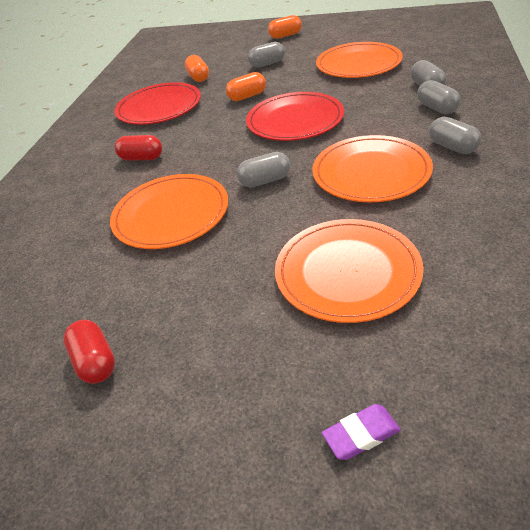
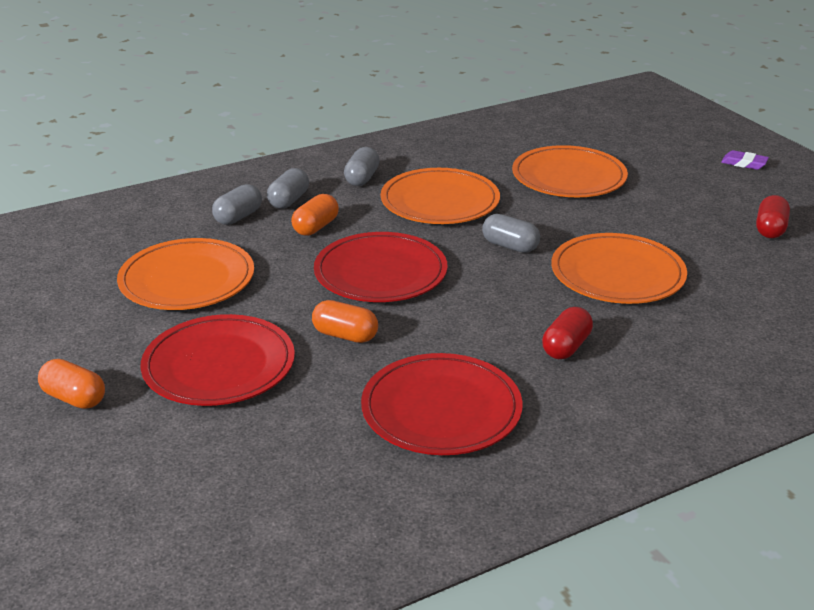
camera: 135 degrees left, 10 degrees down
red capsule [115,135,162,161] -> red capsule turned 60 degrees clockwise [542,307,593,359]
orange capsule [185,55,209,82] -> orange capsule moved to [291,194,339,236]
grey capsule [248,42,285,68] -> red plate [141,314,295,406]
purple eraser [322,404,401,460] -> purple eraser moved to [721,150,769,170]

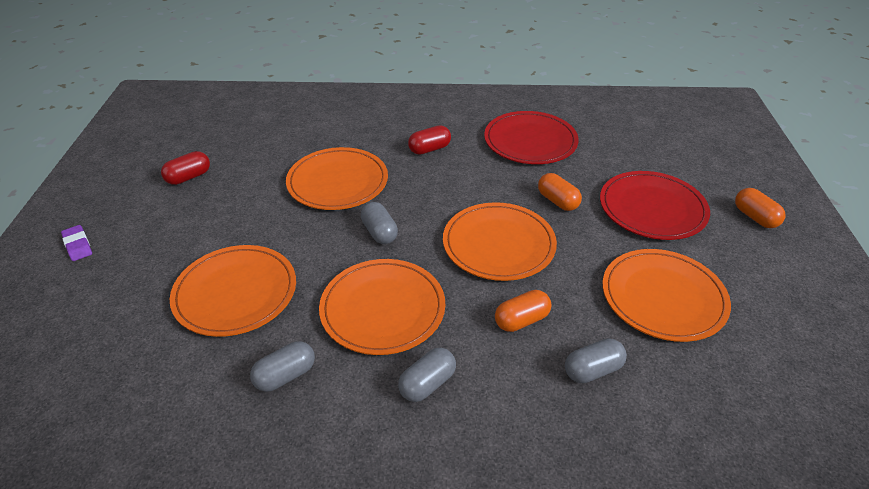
camera: 150 degrees left, 10 degrees up
grey capsule [267,168,309,209] -> grey capsule moved to [250,341,315,392]
red plate [314,232,447,302] -> orange plate [443,202,557,281]

